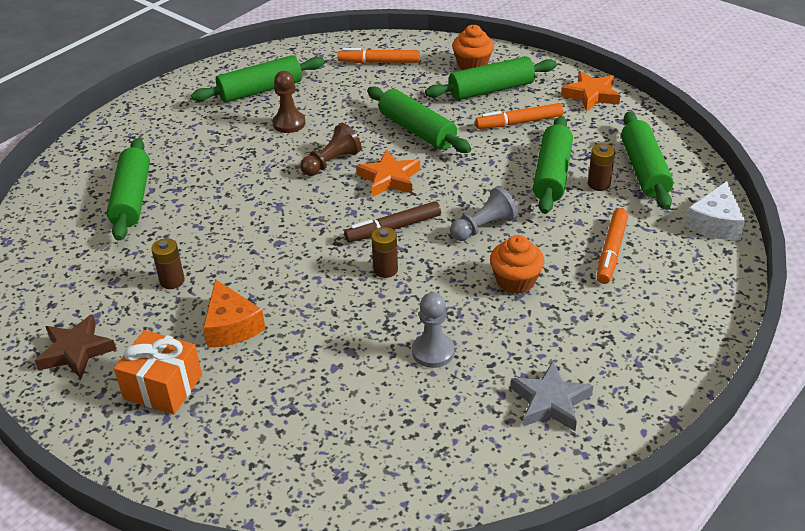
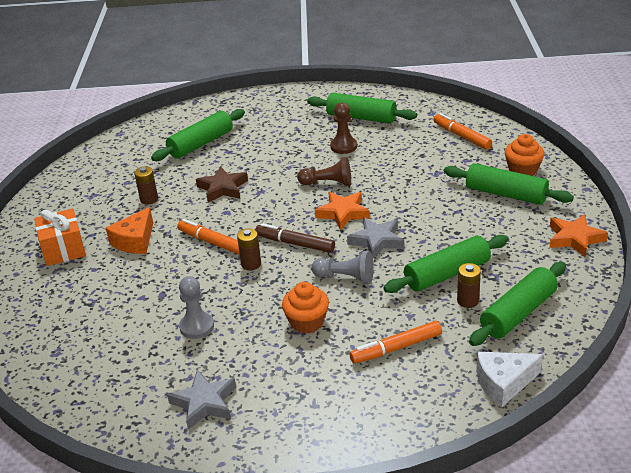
camera: 50 degrees right, 5 degrees down
brown star [35,314,116,379] -> brown star moved to [196,166,248,202]
green rolling pin [367,87,471,153] -> none
orange marker [475,103,563,129] -> orange marker moved to [177,219,240,255]
none -> grey star [347,217,404,259]

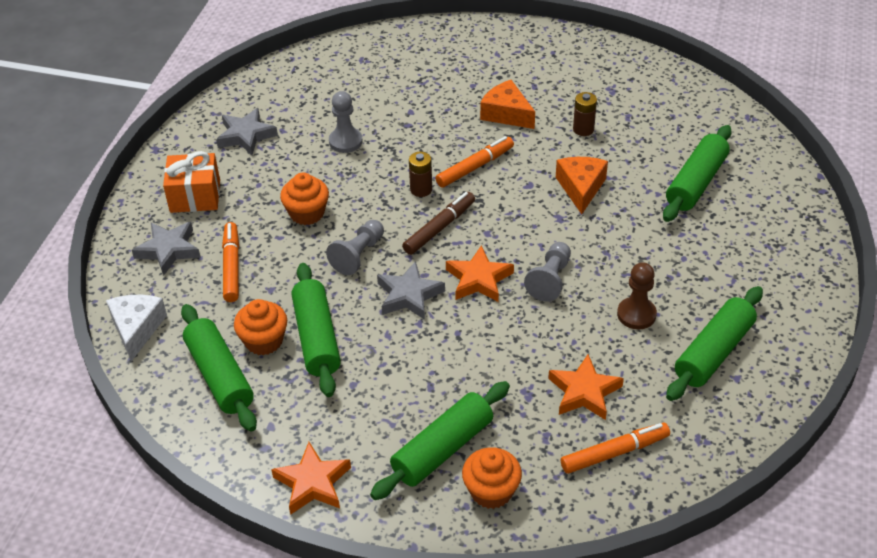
camera: 105 degrees right, 10 degrees up
orange gift [34,209,86,266] -> orange gift moved to [163,151,220,213]
green rolling pin [151,109,245,161] -> green rolling pin turned 60 degrees clockwise [663,125,732,222]
brown star [196,166,248,202] -> orange cheese [556,157,608,214]
brown pawn [297,157,351,186] -> grey pawn [524,242,571,302]
brown battery [457,263,481,308] -> orange cupcake [234,299,287,355]
none -> grey star [132,222,201,275]
none -> orange star [548,354,624,420]

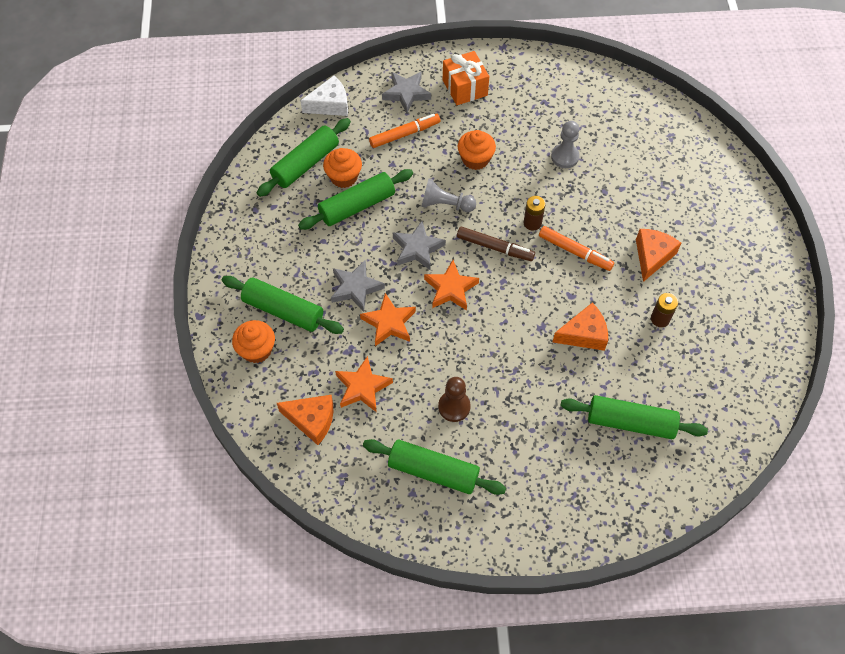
camera: 70 degrees right, 15 degrees up
grey star [216,108,278,155] -> grey star moved to [331,260,385,312]
orange star [271,442,351,515] -> orange star moved to [360,293,416,346]
grey pawn [524,242,571,302] -> none
orange marker [561,423,670,474] -> orange cheese [277,395,333,445]

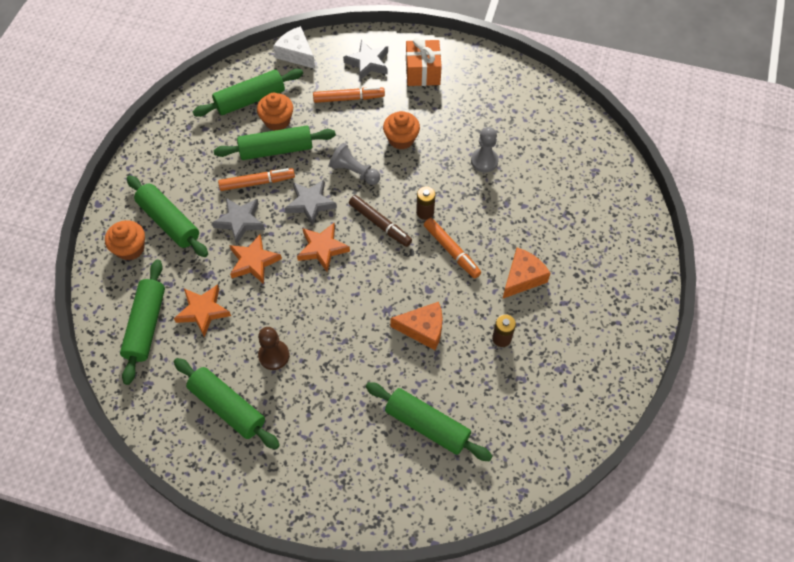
camera: 20 degrees right, 0 degrees up
orange cheese [277,395,333,445] -> green rolling pin [120,259,165,385]
white cheese [301,76,348,116] -> white cheese turned 135 degrees counterclockwise [273,26,315,69]
none -> orange marker [218,168,295,191]

